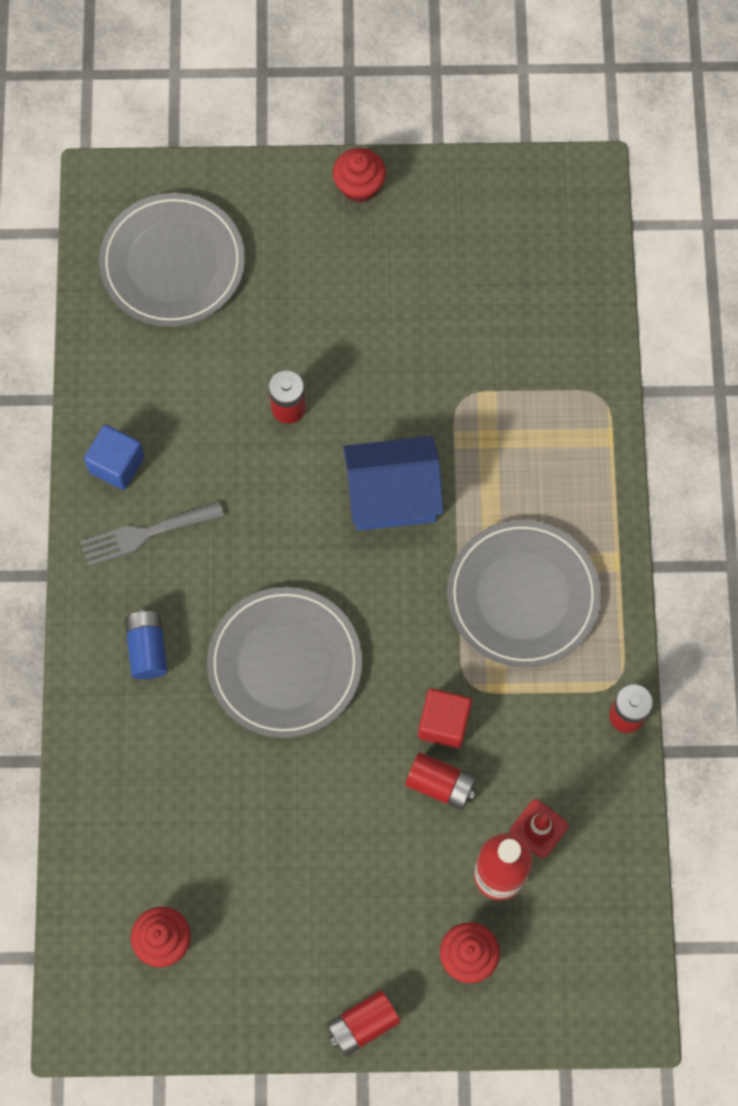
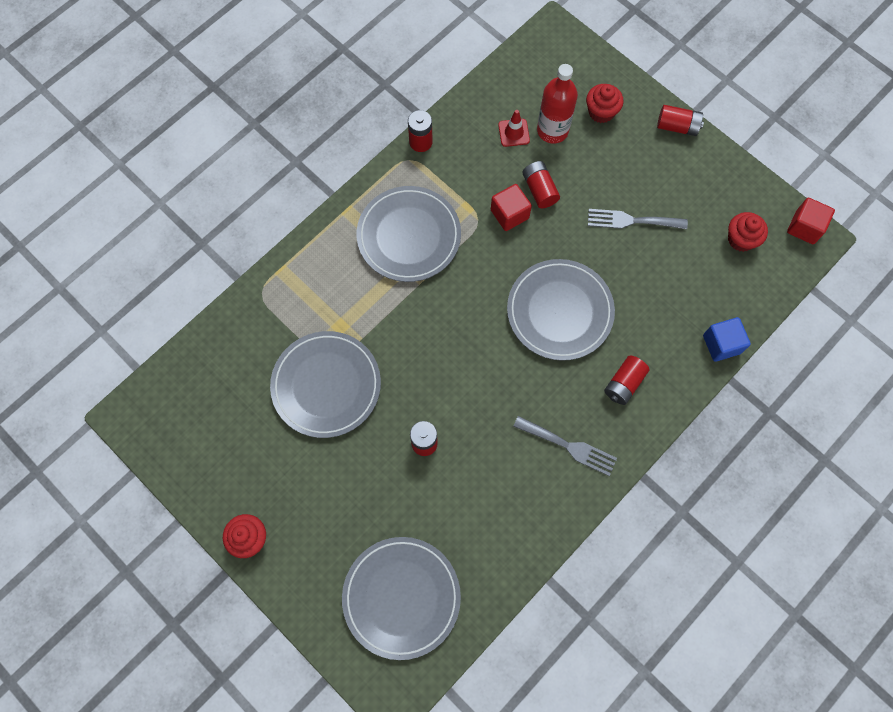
camera: 135 degrees left, 0 degrees up
blue cube [84,425,145,490] -> blue cube moved to [703,317,751,362]
blue battery [124,610,168,679] -> red battery [604,355,649,405]
blue house [343,436,444,531] -> none
none -> grey plate [270,331,381,438]
none -> grey fork [588,209,688,229]
none -> red cube [787,198,835,244]

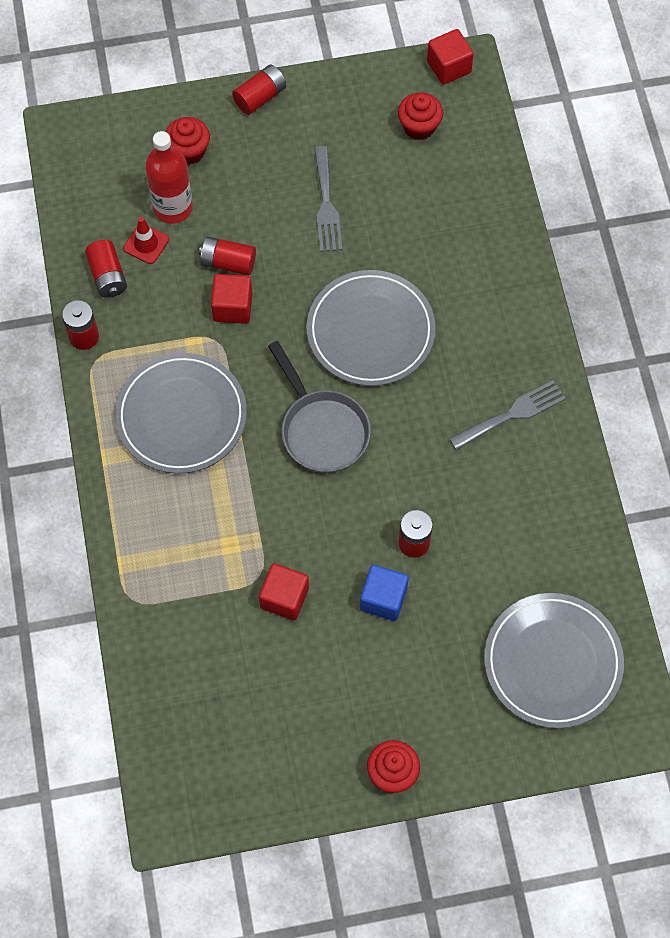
camera: 55 degrees left, 5 degrees down
grey plate [270,331,381,438] -> red cube [259,563,309,620]
grey fork [588,209,688,229] -> grey fork turned 45 degrees counterclockwise [314,146,342,252]
red battery [604,355,649,405] -> red battery moved to [85,240,127,298]
blue cube [703,317,751,362] -> blue cube moved to [360,565,409,621]
none -> grey pan [268,341,371,473]

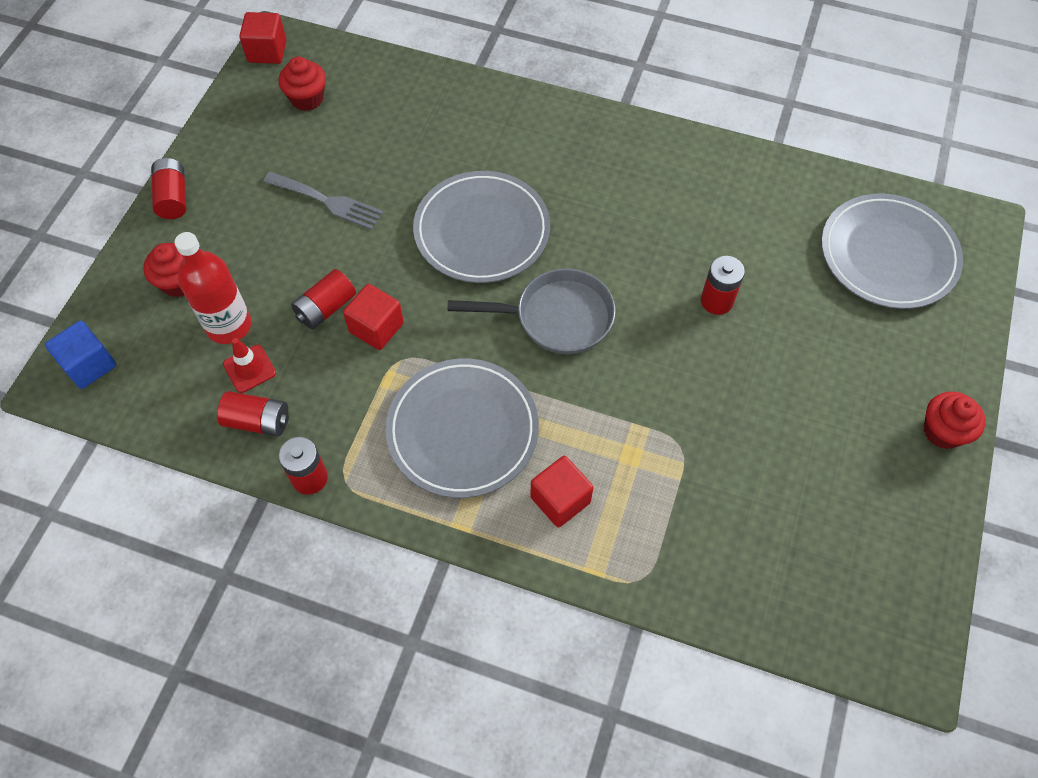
camera: 60 degrees left, 5 degrees down
red cube [259,563,309,620] -> red cube moved to [530,456,594,528]
blue cube [360,565,409,621] -> blue cube moved to [45,321,116,389]
grey fork [449,380,566,450] -> none

